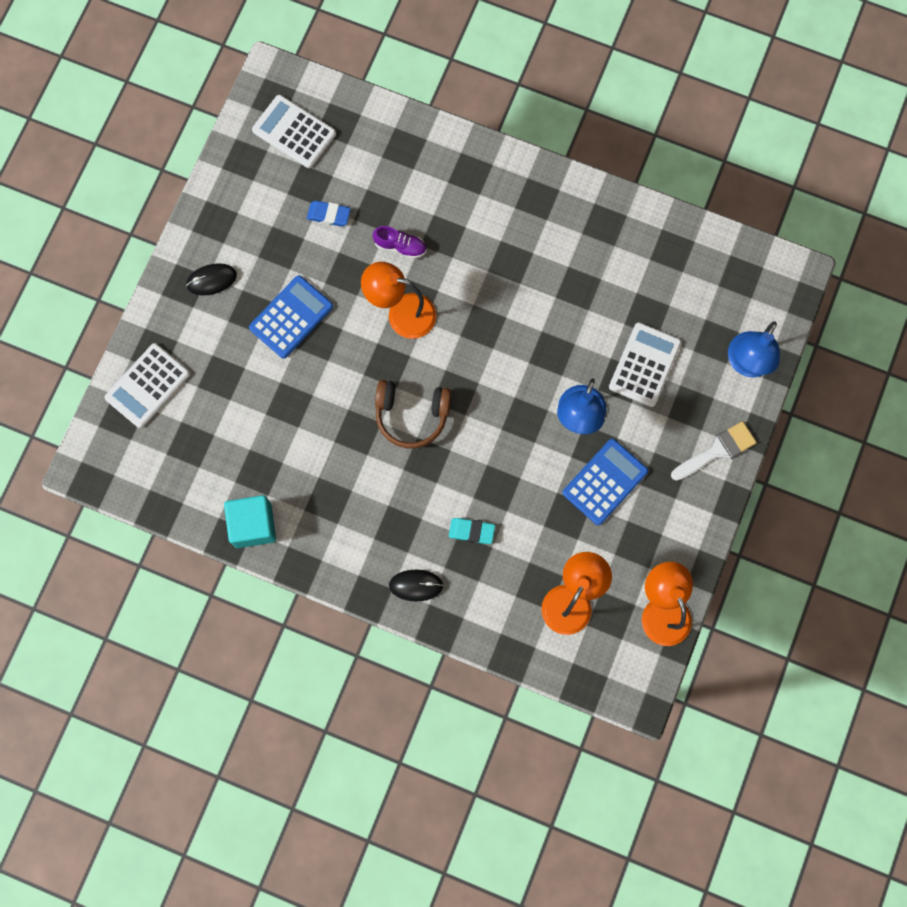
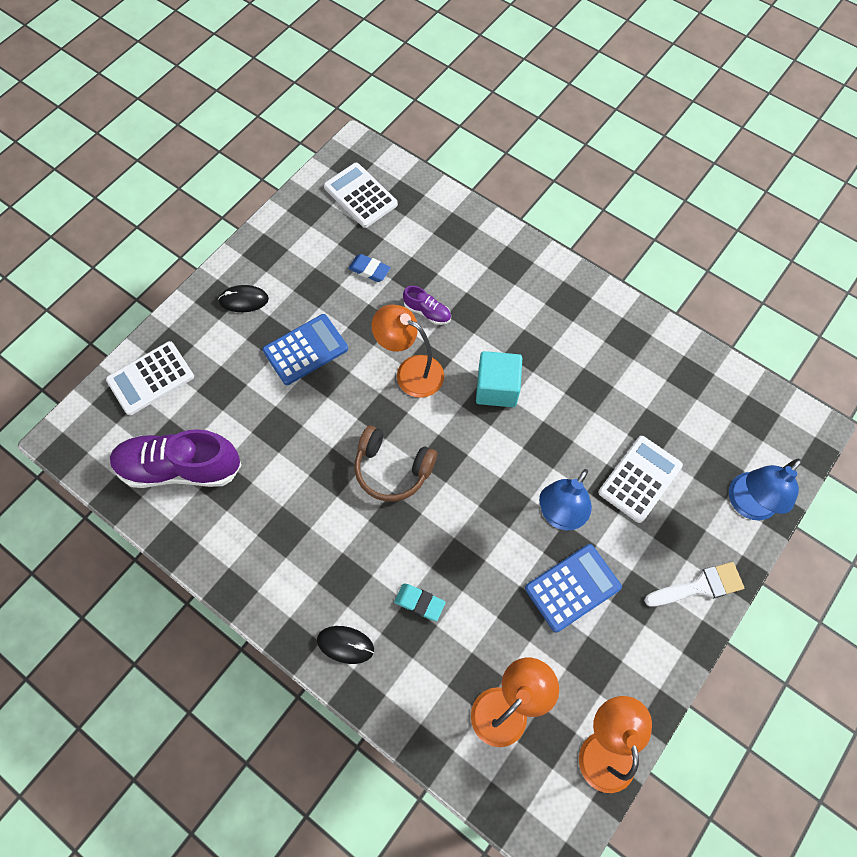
camera: 15 degrees right, 10 degrees down
turquoise cube [224,495,276,548] -> turquoise cube moved to [476,351,522,407]
none -> purple shoe [110,429,242,488]

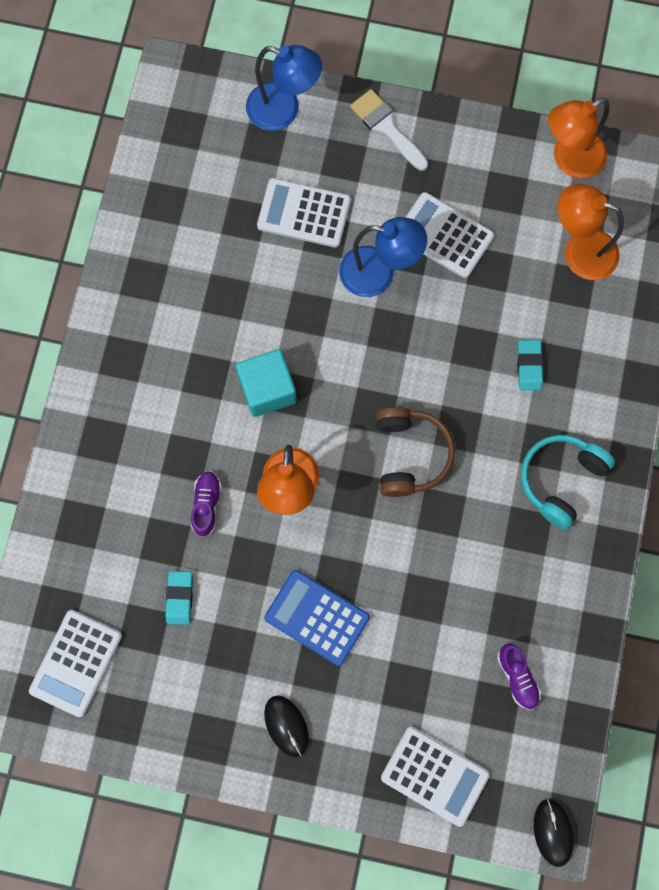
camera: 115 degrees left, 10 degrees up
purple shoe [110,429,242,488] -> purple shoe [497,643,541,710], size x0.45
black mouse [317,626,374,664] -> black mouse moved to [534,799,574,867]
blue eraser [348,254,391,282] -> turquoise eraser [165,571,193,625]
blue calculator [525,544,622,632] -> white calculator [405,192,494,278]
none -> turquoise headphones [521,435,615,530]

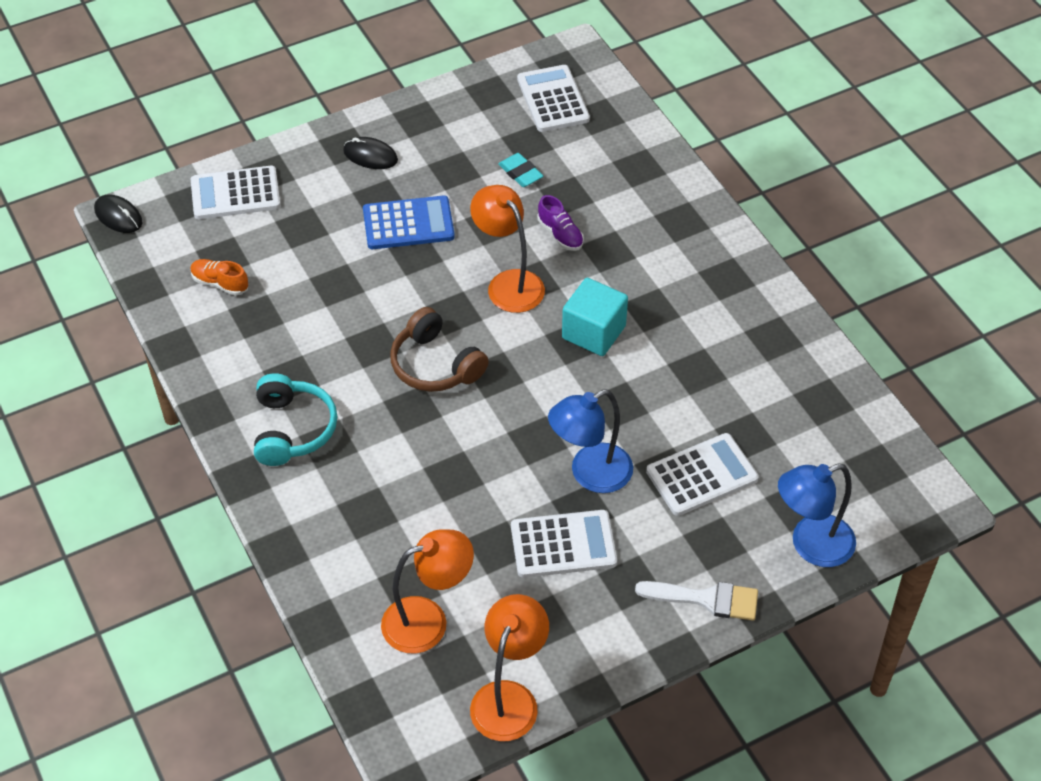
camera: 140 degrees right, 25 degrees down
purple shoe [497,643,541,710] -> orange shoe [190,259,248,295]
turquoise eraser [517,340,543,390] -> none

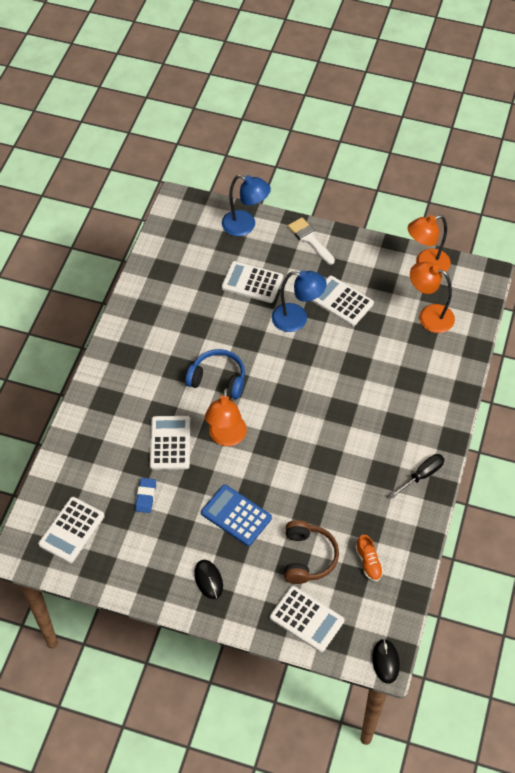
camera: 135 degrees left, 5 degrees up
turquoise headphones [254,373,337,466] -> none
brown headphones [390,307,489,392] -> brown headphones moved to [284,520,339,584]
turquoise eraser [498,153,543,187] -> blue eraser [135,478,156,513]
purple shoe [538,195,584,251] -> white calculator [150,416,190,470]
turquoise cube [562,278,628,356] -> blue headphones [185,349,245,399]
none -> black screwdriver [390,454,445,498]

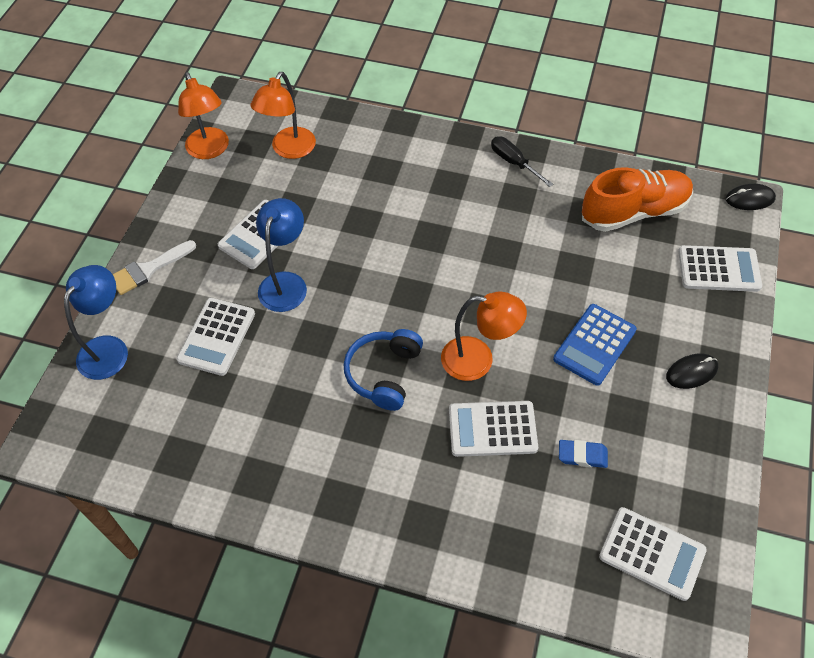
camera: 90 degrees left, 0 degrees up
white calculator [270,586,344,652] -> white calculator turned 60 degrees clockwise [678,245,762,292]
brown headphones [284,520,339,584] -> none
orange shoe [356,535,383,581] -> orange shoe [582,167,693,232], size x2.21

